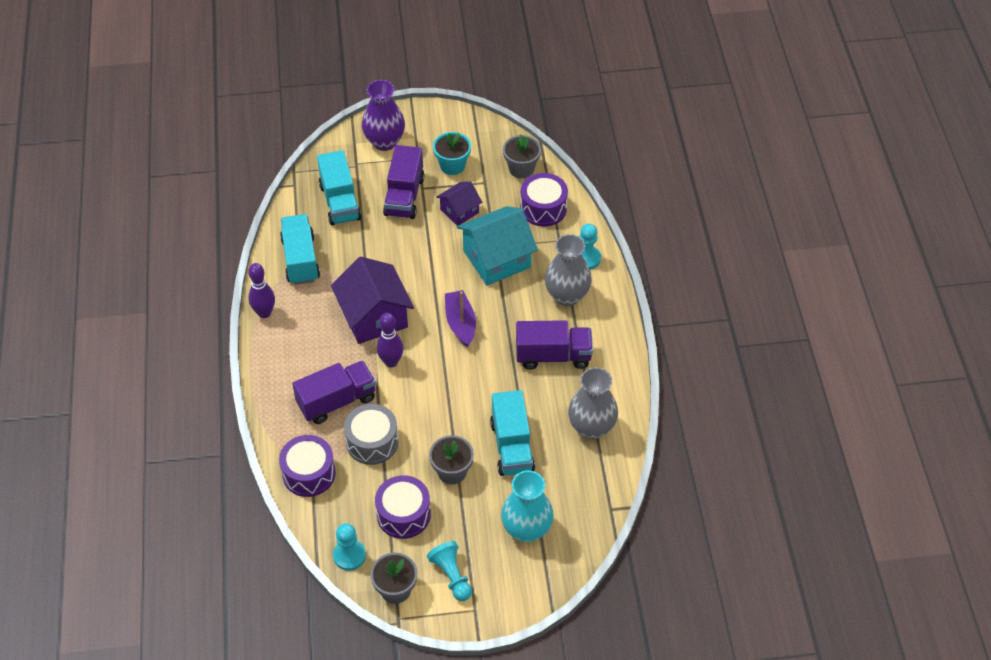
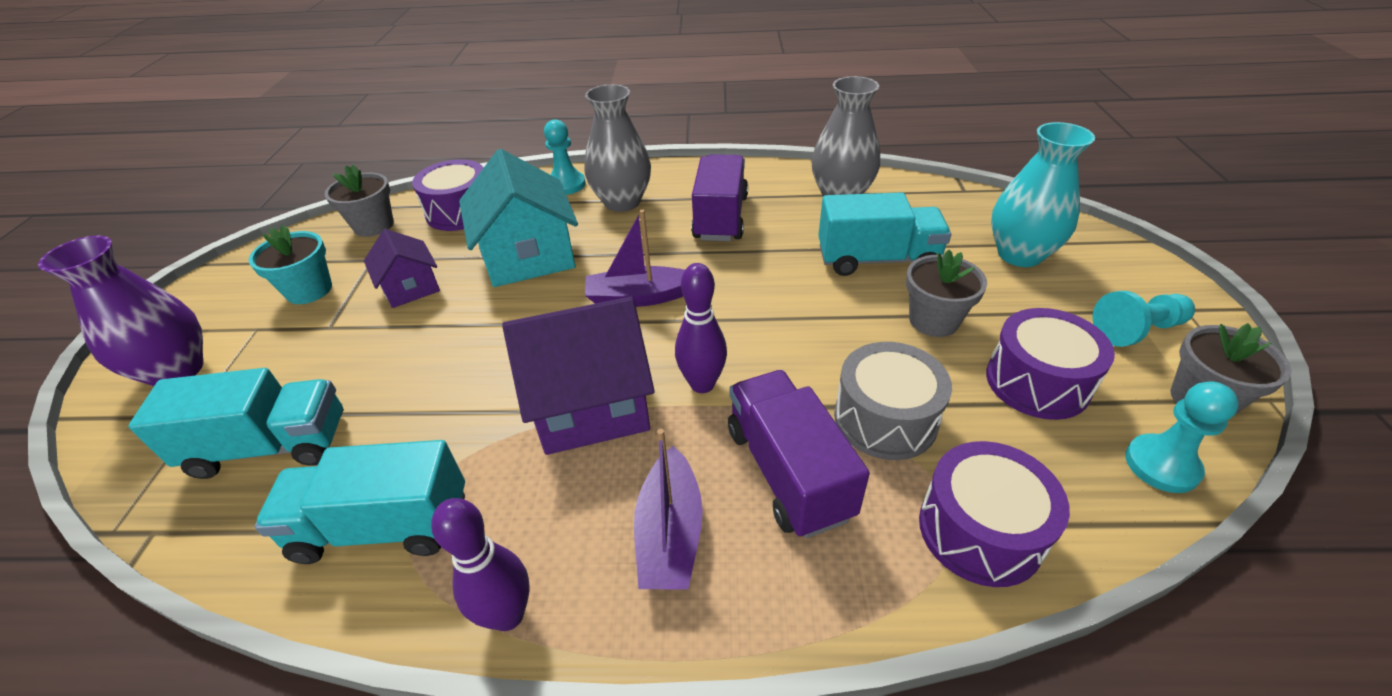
camera: 80 degrees left, 10 degrees down
purple truck [383,145,425,219] -> none
none -> purple boat [634,429,703,590]

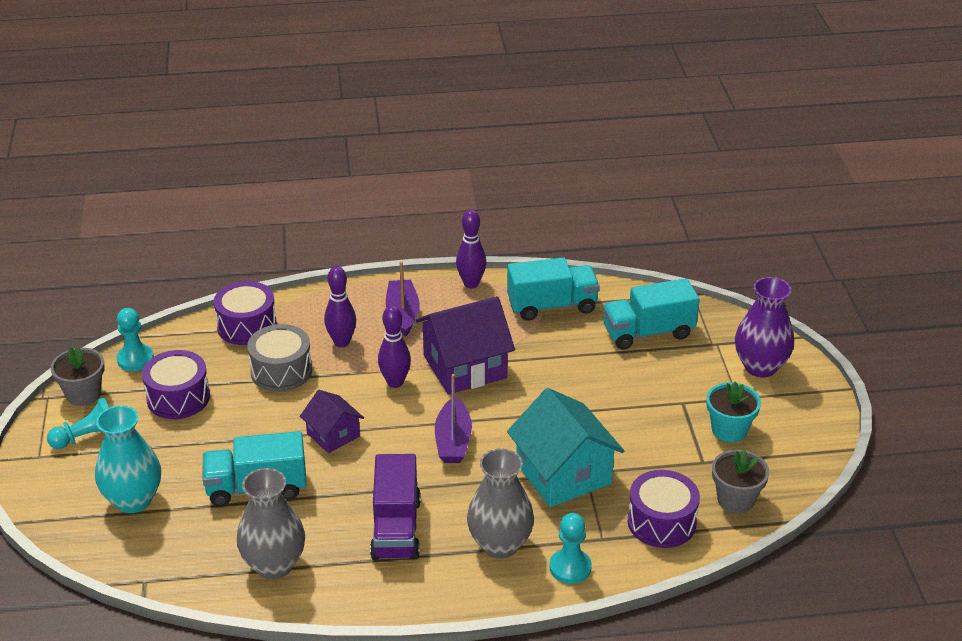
camera: 170 degrees right, 5 degrees down
purple house [364,229,440,308] -> purple house moved to [300,390,364,453]
purple boat [585,210,685,307] -> purple boat turned 105 degrees clockwise [435,374,472,463]
purple truck [728,370,870,538] -> purple bowling pin [324,266,356,347]
grey flower pot [906,250,987,337] -> none

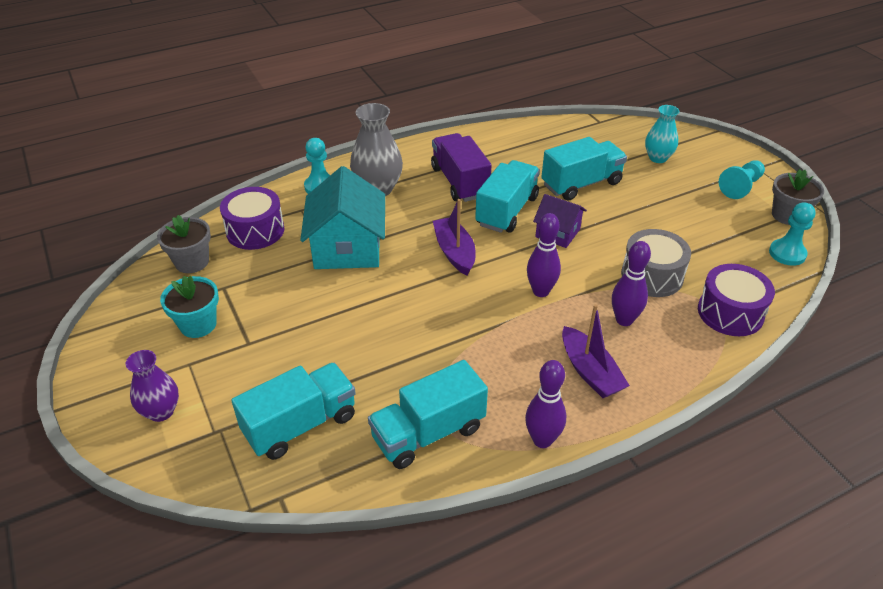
camera: 160 degrees right, 5 degrees up
turquoise vase [95,405,161,513] -> turquoise vase [645,105,679,163], size x0.65
purple drum [142,350,210,419] -> none
grey vase [237,468,305,579] -> none
purple house [416,296,515,395] -> none
turquoise house [507,388,624,507] -> turquoise house turned 45 degrees clockwise [300,166,385,269]
purple vase [735,277,794,378] -> purple vase [126,350,179,422], size x0.65
none -> turquoise truck [475,160,540,233]

